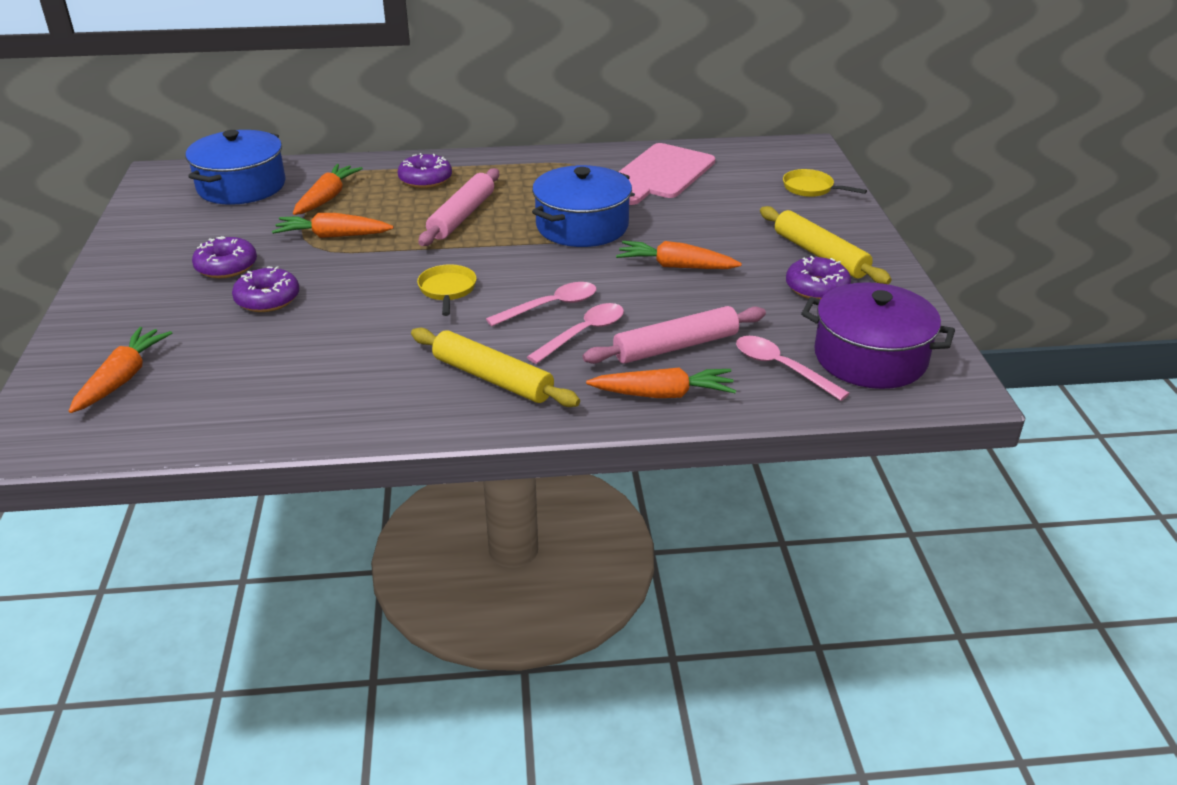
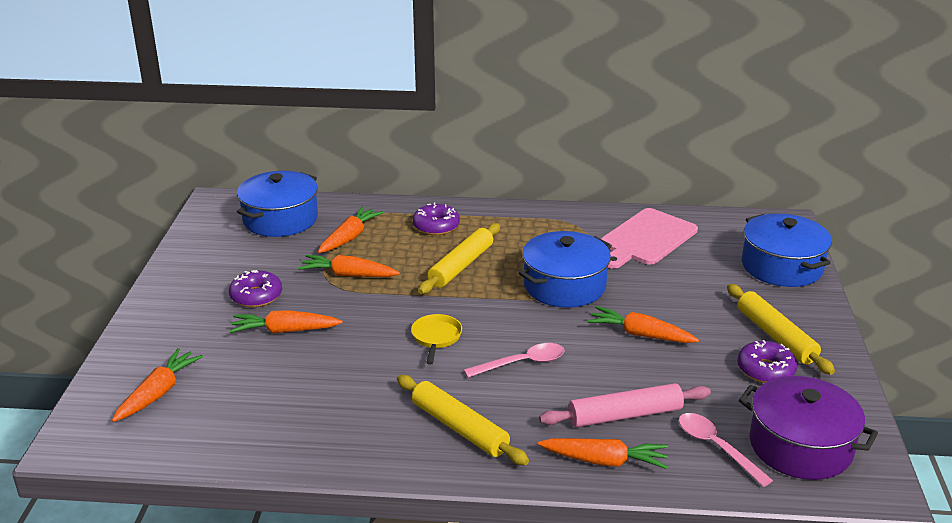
camera: 10 degrees right, 5 degrees down
purple donut [232,266,299,312] -> orange carrot [230,310,342,334]
pink rolling pin [419,168,499,246] -> yellow rolling pin [418,223,500,294]
pink spoon [527,303,624,364] -> none
yellow pan [783,169,867,197] -> blue pot [742,214,832,287]

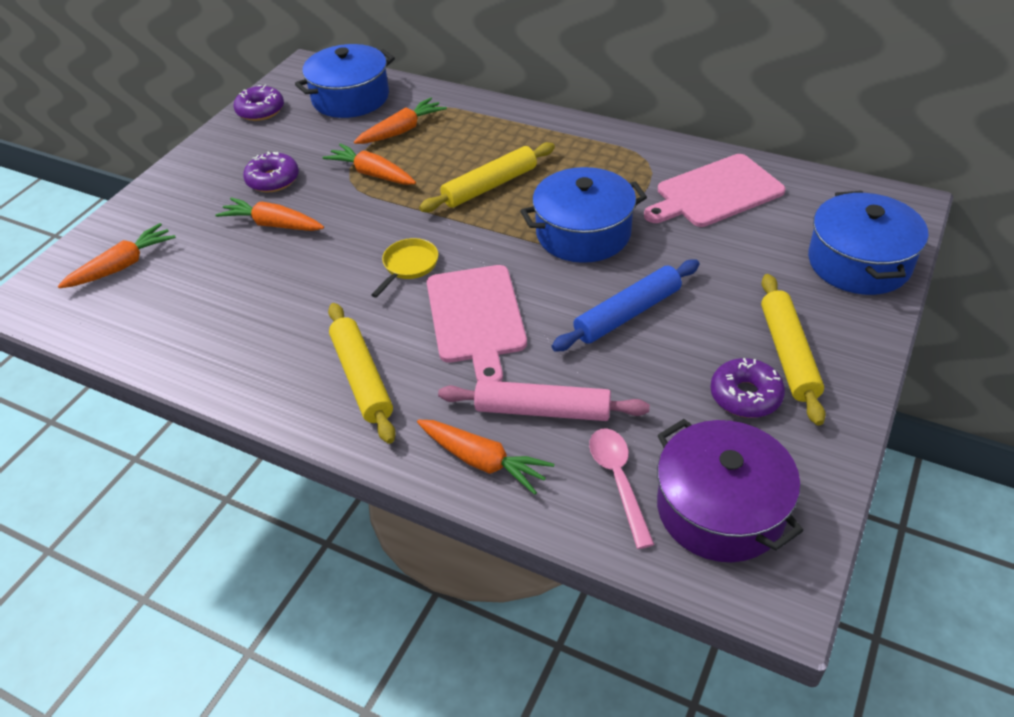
camera: 25 degrees right, 15 degrees up
purple donut [412,203,460,235] -> purple donut moved to [234,85,284,121]
pink spoon [464,343,565,378] -> pink cutting board [427,265,527,382]
orange carrot [587,306,699,343] -> blue rolling pin [552,259,700,352]

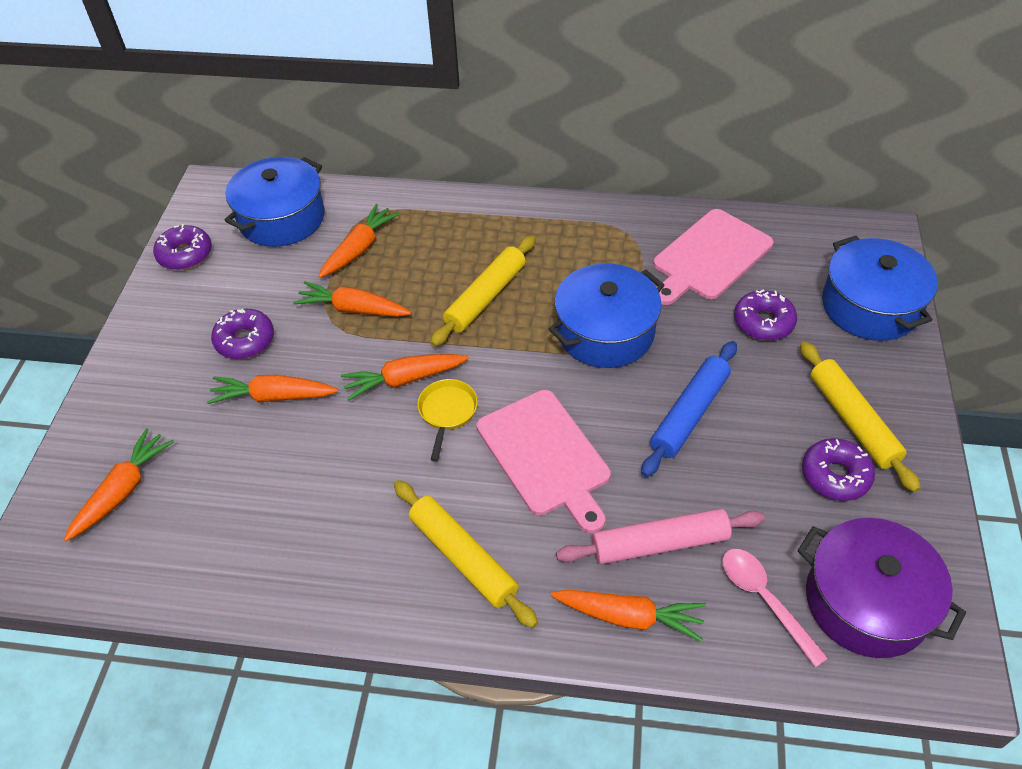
camera: 20 degrees left, 5 degrees up
none -> orange carrot [341,354,469,401]
none -> purple donut [734,289,797,341]

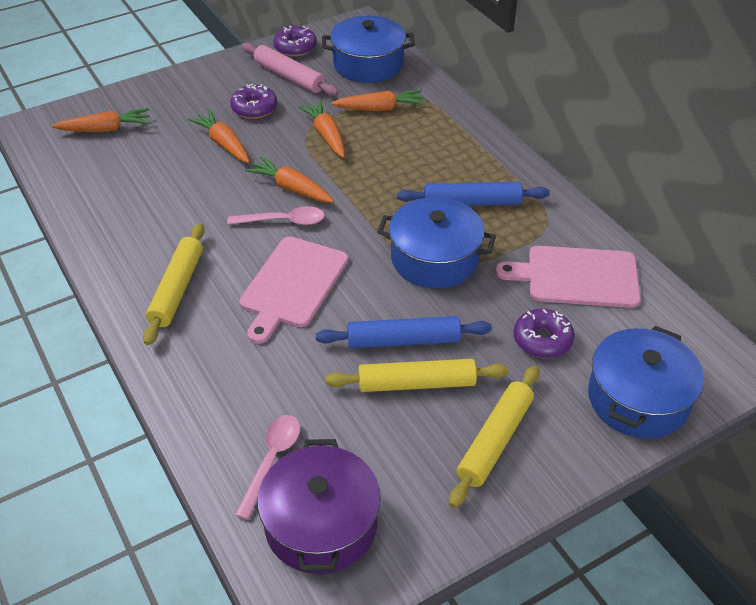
camera: 50 degrees right, 5 degrees down
yellow pan [417,379,478,461] -> pink spoon [227,206,325,225]
yellow rolling pin [430,235,535,347] -> yellow rolling pin moved to [325,359,509,392]
orange carrot [551,589,706,642] -> none
pink rolling pin [556,509,765,564] -> pink rolling pin moved to [242,43,339,96]
purple donut [802,438,875,501] -> none
none -> blue rolling pin [397,182,550,206]

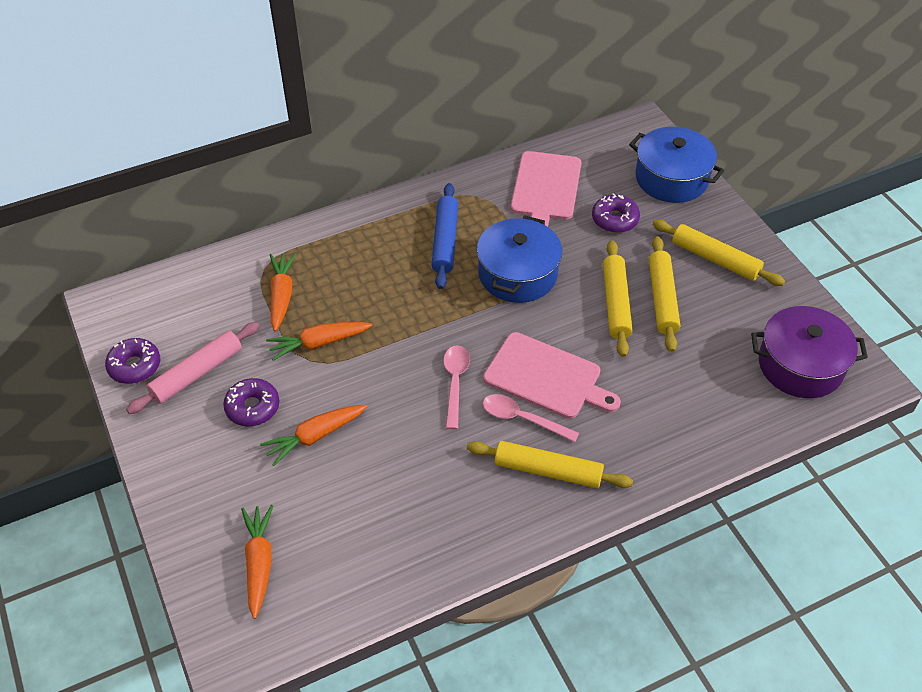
camera: 85 degrees left, 5 degrees up
pink spoon [235,415,300,520] -> pink spoon moved to [483,394,579,442]
orange carrot [245,156,334,203] -> none
blue rolling pin [316,316,492,348] -> yellow rolling pin [603,240,633,357]
blue pot [322,16,415,83] -> none

